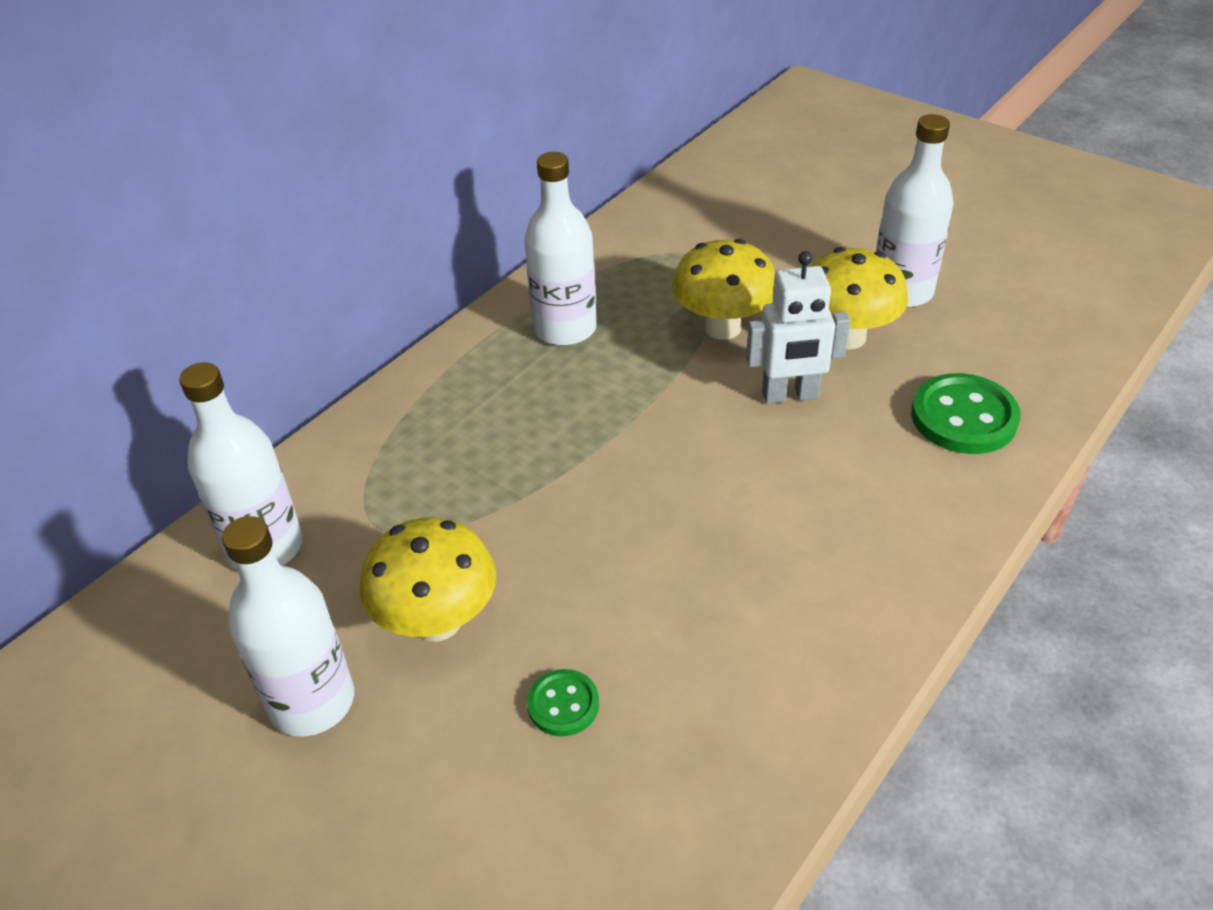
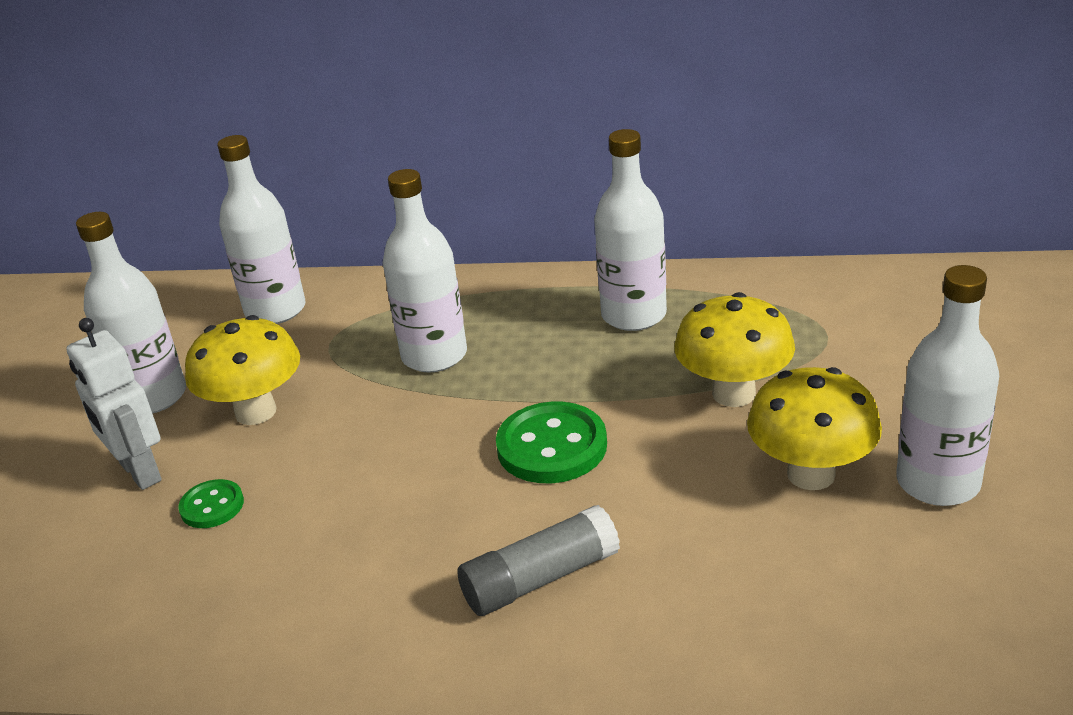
camera: 60 degrees right, 10 degrees down
white robot [746,251,851,404] -> white robot moved to [66,318,162,490]
green button [911,373,1021,454] -> green button moved to [496,402,607,483]
none -> white bottle [383,169,467,372]
none -> grey glue stick [457,505,620,616]

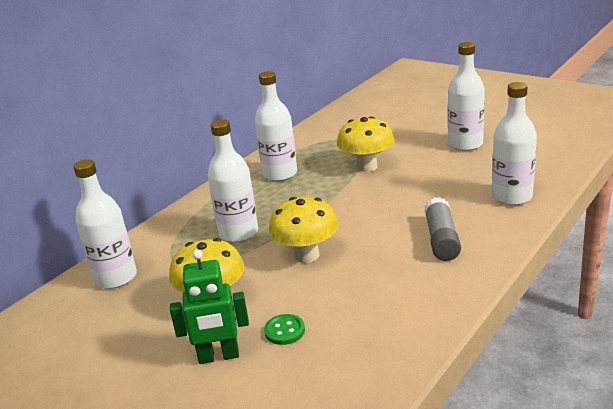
camera: 60 degrees left, 5 degrees down
white robot [66,318,162,490] -> green robot [170,250,249,364]
white bottle [76,212,186,413] -> white bottle moved to [492,82,537,206]
green button [496,402,607,483] -> none
yellow mushroom [747,367,882,490] -> yellow mushroom moved to [269,197,339,263]

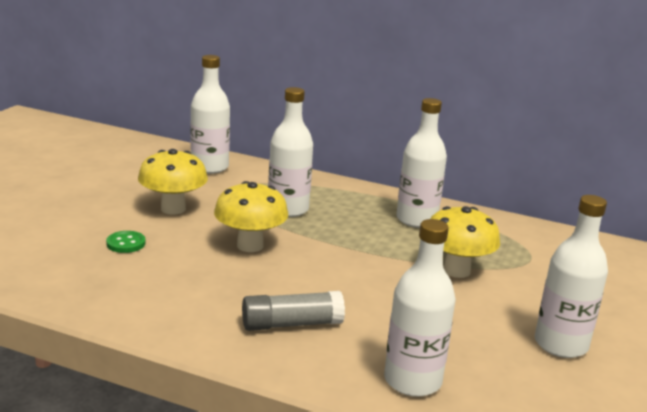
camera: 70 degrees right, 5 degrees down
green robot [170,250,249,364] -> none

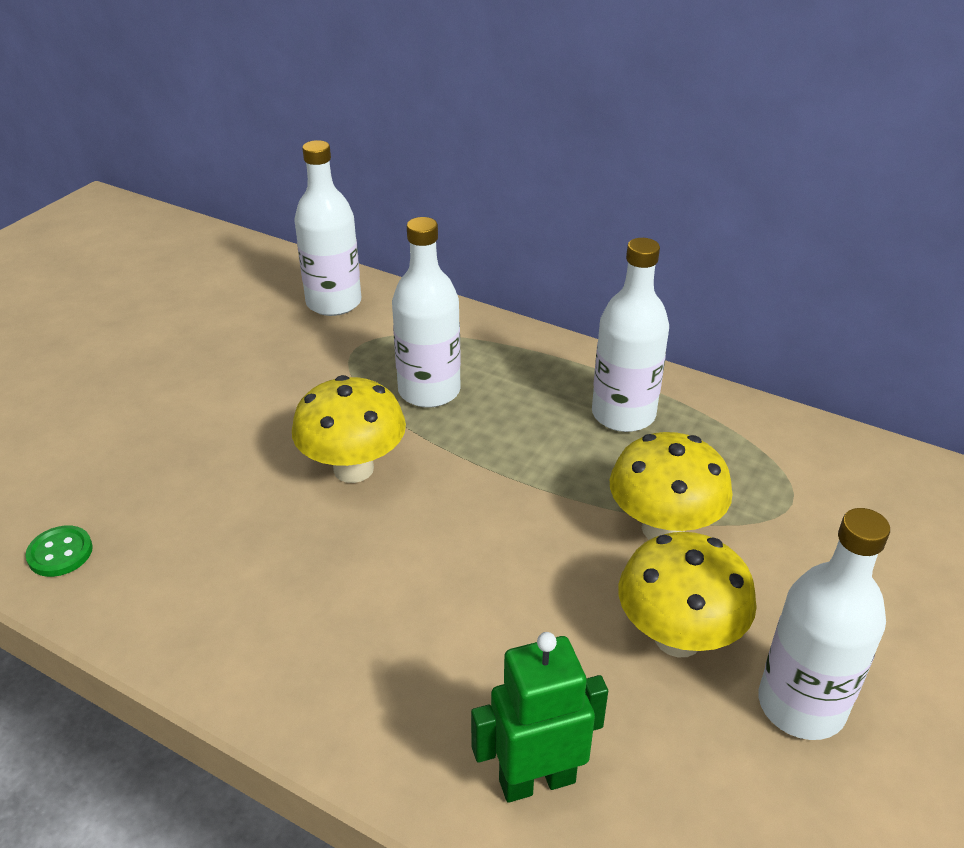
camera: 10 degrees right, 15 degrees up
green button [106,231,146,253] -> green button moved to [25,526,93,577]
yellow mushroom [138,149,208,215] -> yellow mushroom moved to [618,532,757,657]
grey glue stick [242,291,345,331] -> none
white bottle [384,219,456,397] -> green robot [471,632,608,803]

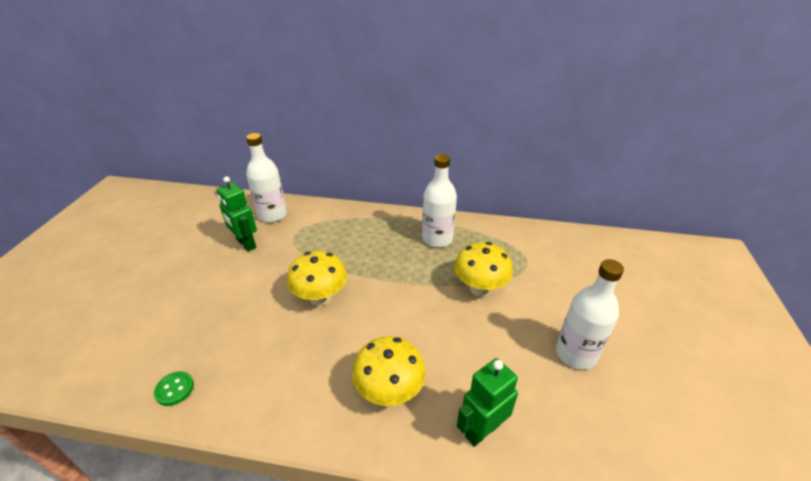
camera: 20 degrees left, 0 degrees up
white bottle [392,217,461,408] -> none
yellow mushroom [618,532,757,657] -> yellow mushroom moved to [352,336,426,406]
none -> green robot [217,176,257,251]

